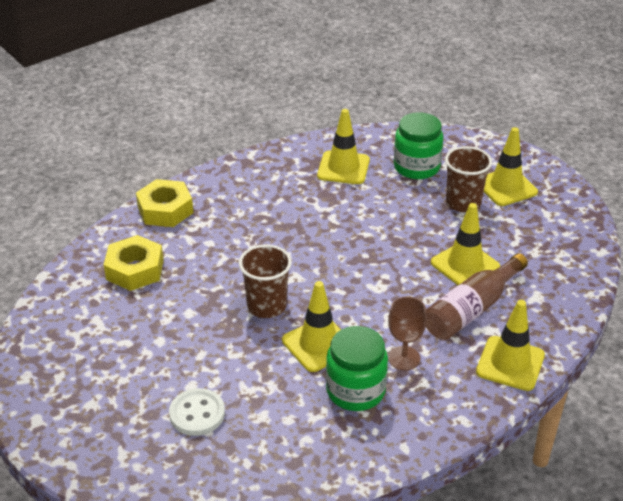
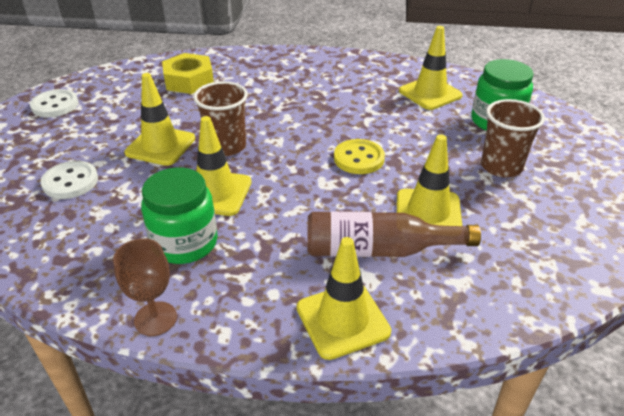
camera: 45 degrees right, 0 degrees up
yellow nut [136,179,194,227] -> none
brown goblet [388,296,427,370] -> brown goblet moved to [113,238,177,336]
yellow traffic cone [484,127,538,206] -> yellow traffic cone moved to [124,73,195,166]
none -> white button [30,89,79,117]
none -> yellow button [334,139,385,174]

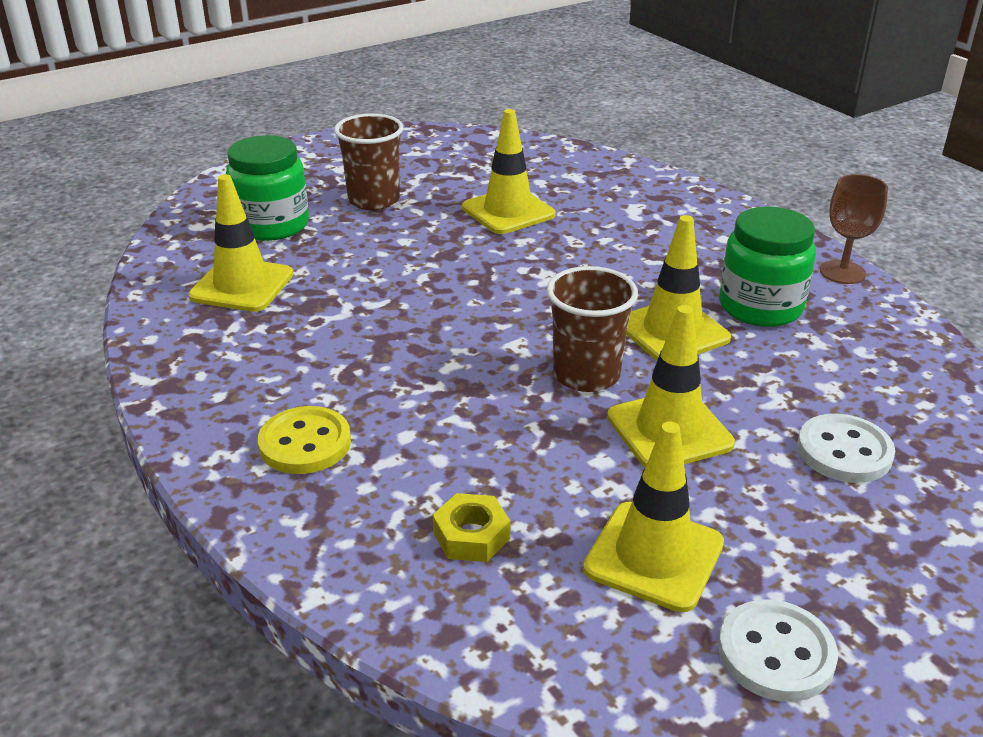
camera: 130 degrees left, 5 degrees down
yellow nut [162,53,214,94] -> yellow nut [433,493,510,562], size x0.60
yellow traffic cone [297,237,391,360] -> yellow traffic cone moved to [583,421,724,612]
brown bottle [307,211,481,257] -> none
yellow button [334,139,385,174] -> yellow button moved to [258,406,351,474]

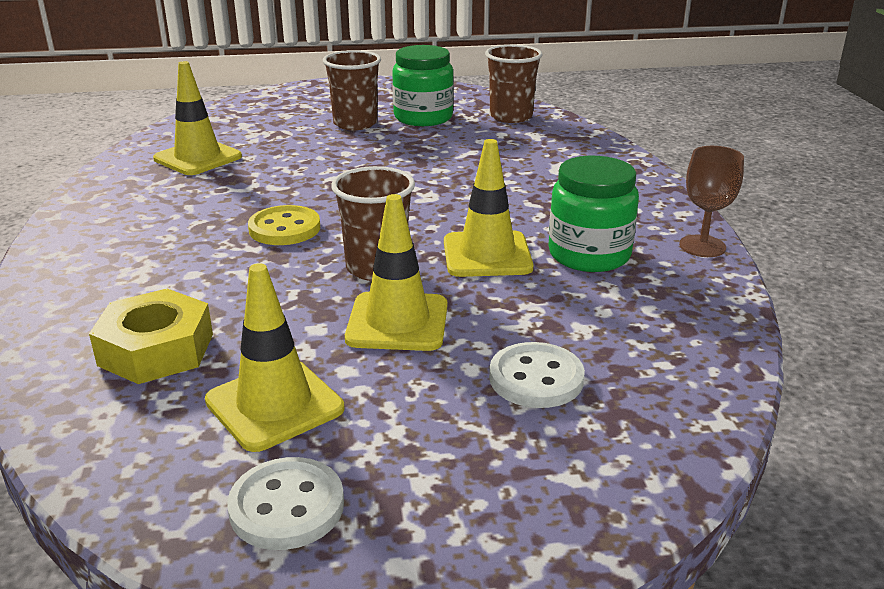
camera: 25 degrees right, 5 degrees down
green jar [226,135,309,241] -> green jar moved to [392,45,454,126]
yellow button [258,406,351,474] -> yellow button moved to [248,205,320,245]
yellow nut [433,493,510,562] -> yellow nut [89,289,213,384], size x1.68
yellow traffic cone [462,109,556,234] -> none
none -> brown cup [485,45,542,123]

